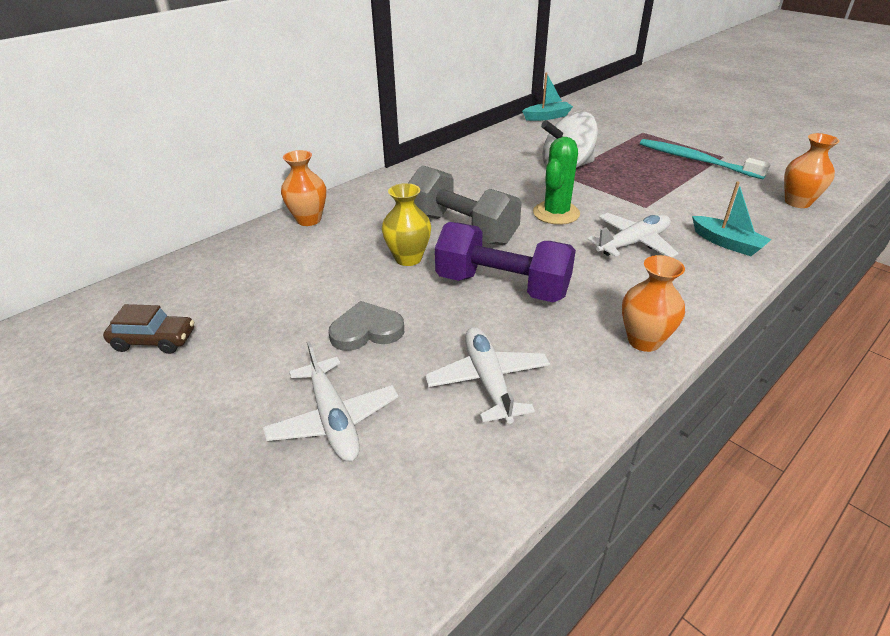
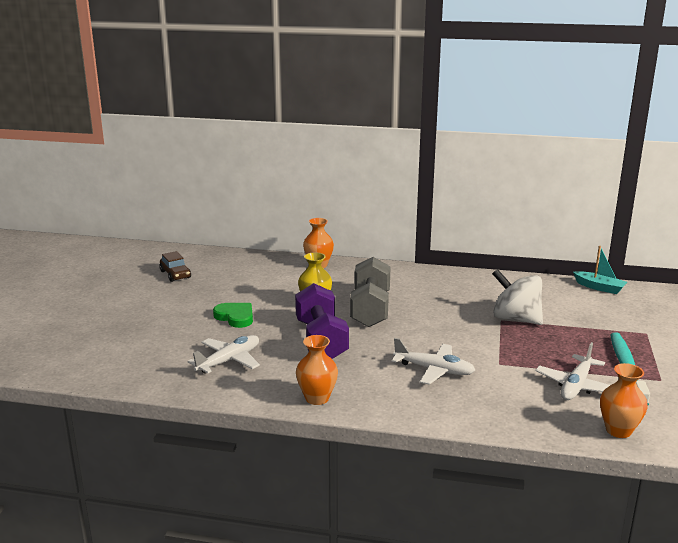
camera: 55 degrees right, 15 degrees down
white plane [263,341,399,462] -> white plane moved to [535,342,610,400]
grey heart [328,301,404,351] -> green heart [213,303,253,328]
green cactus [533,137,580,225] -> none
turquoise boat [692,182,772,256] -> none

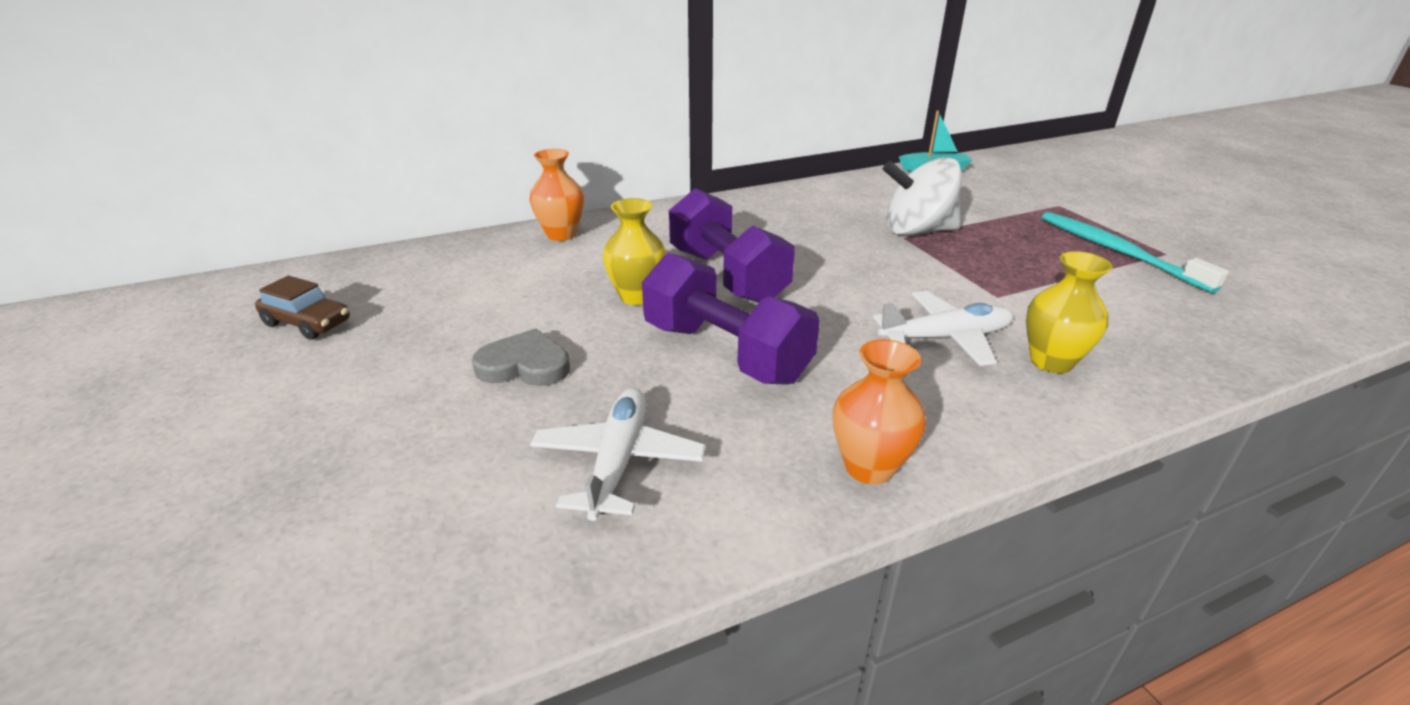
camera: 35 degrees left, 10 degrees up
green heart [213,303,253,328] -> grey heart [472,329,570,386]
grey dumbbell [350,257,391,327] -> purple dumbbell [669,188,795,303]
white plane [535,342,610,400] -> none
orange vase [600,363,648,438] -> none
none -> yellow vase [1026,251,1113,373]

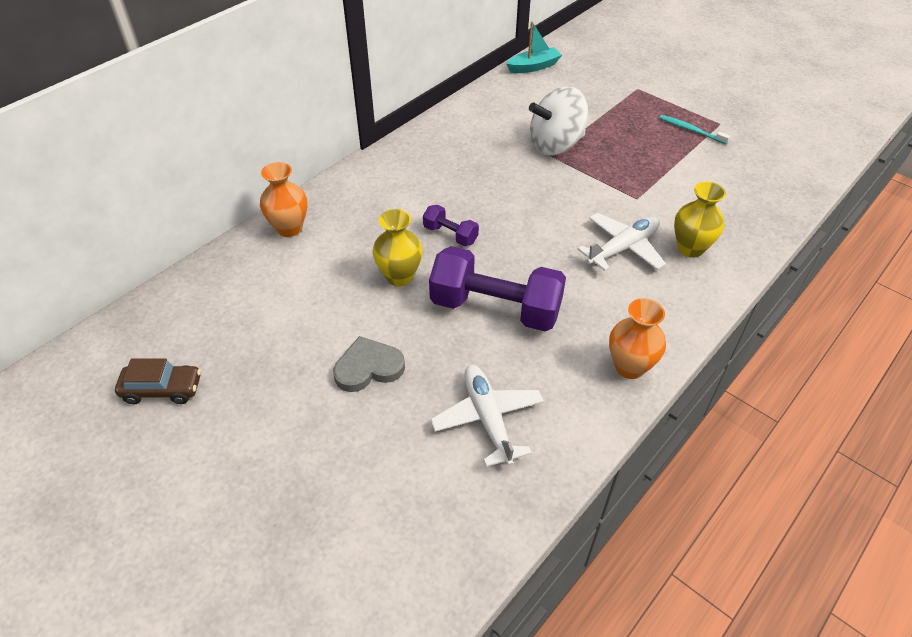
camera: 25 degrees left, 15 degrees up
purple dumbbell [669,188,795,303] -> purple dumbbell [423,205,479,246], size x0.48
turquoise toothbrush [1042,212,1229,293] -> turquoise toothbrush [659,115,730,144], size x0.54

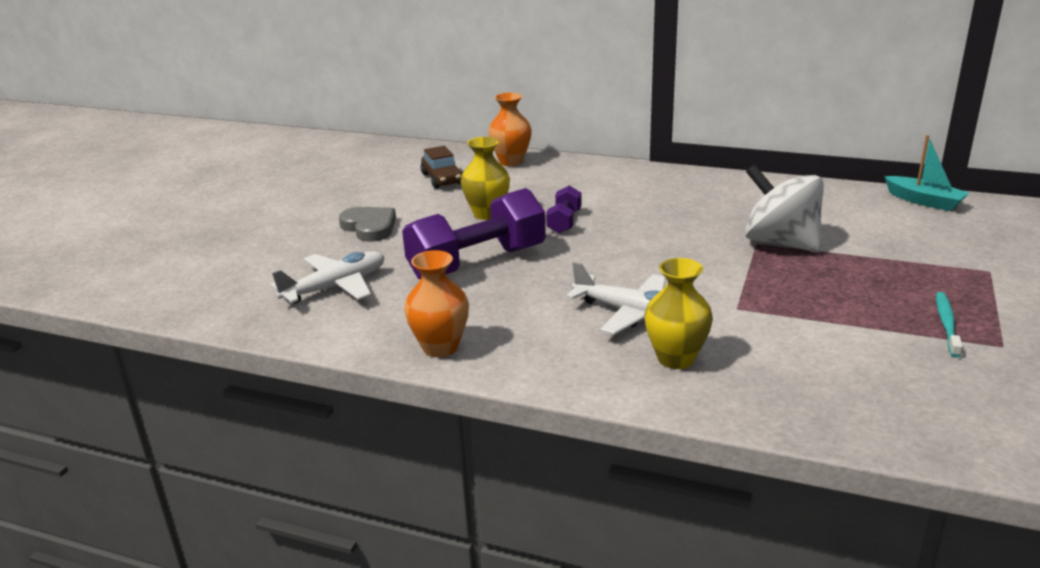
camera: 70 degrees right, 20 degrees down
brown car [115,358,201,404] -> brown car moved to [421,146,462,189]
purple dumbbell [429,246,566,331] -> purple dumbbell turned 60 degrees clockwise [402,188,546,279]

